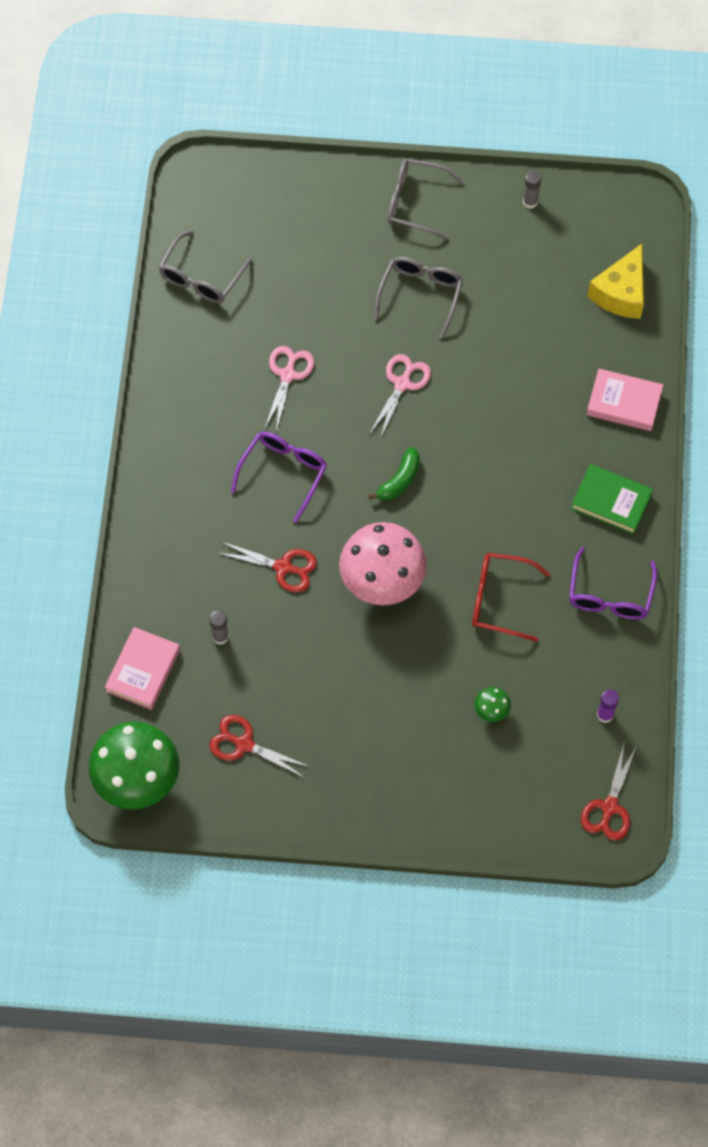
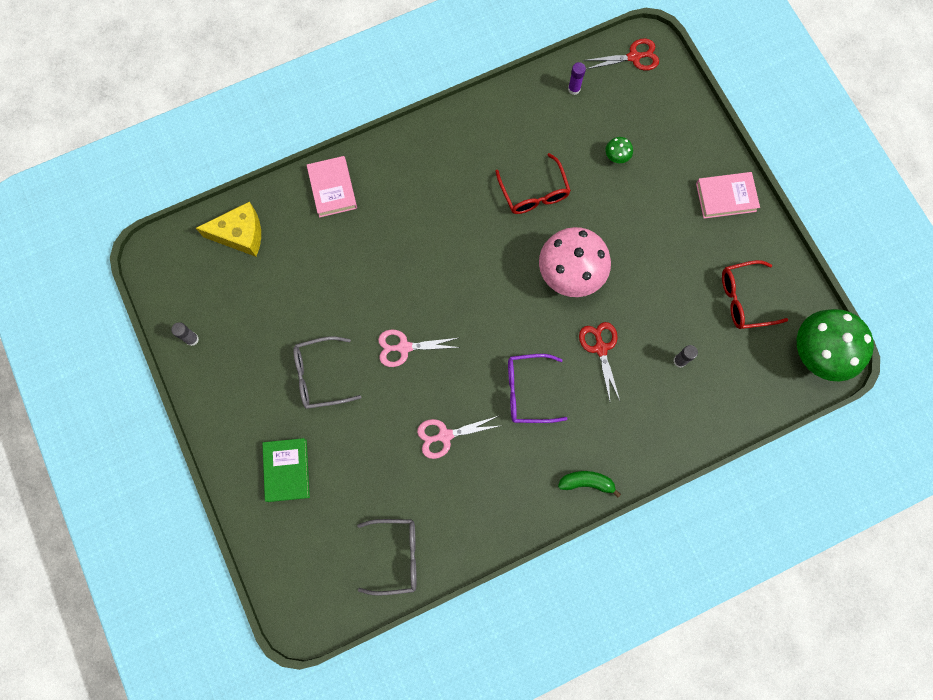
camera: 120 degrees left, 10 degrees up
pink book [105,627,180,710] -> pink book moved to [696,172,760,219]
red scissors [209,715,310,778] -> red glasses [722,260,788,329]
green banana [368,447,420,501] -> green banana moved to [558,471,621,498]
grey glasses [388,159,464,240] -> none
purple glasses [569,547,657,620] -> none
green book [571,464,653,535] -> green book moved to [262,438,310,502]

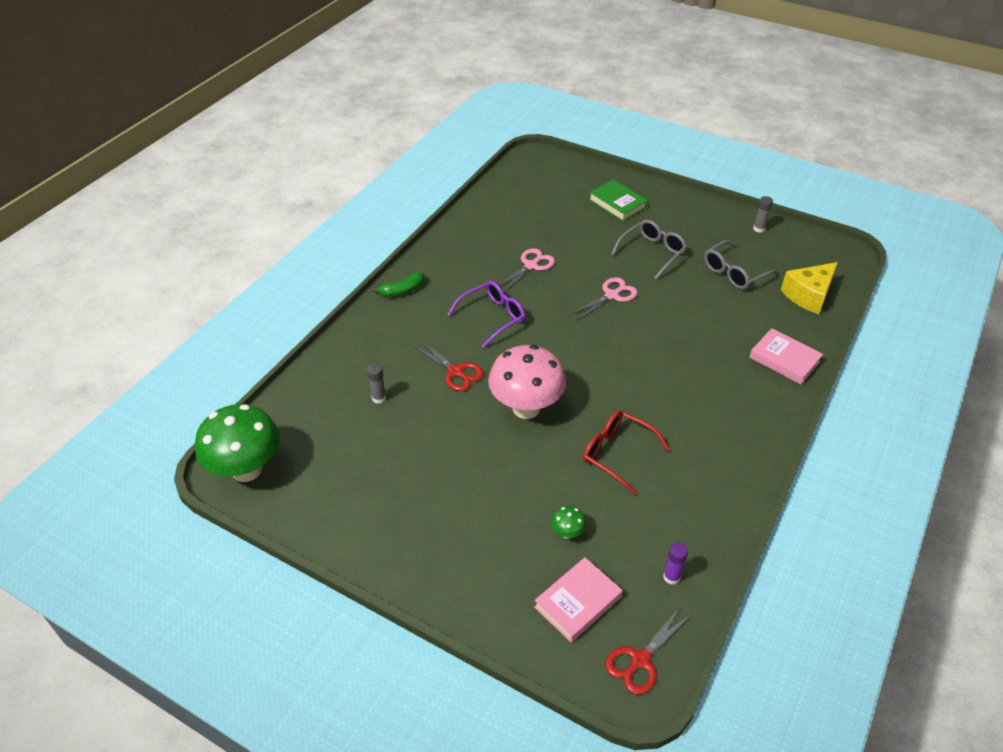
camera: 145 degrees right, 30 degrees down
grey glasses [357,519,417,596] -> grey glasses moved to [704,240,779,289]
pink book [696,172,760,219] -> pink book moved to [534,557,622,642]
red glasses [722,260,788,329] -> none

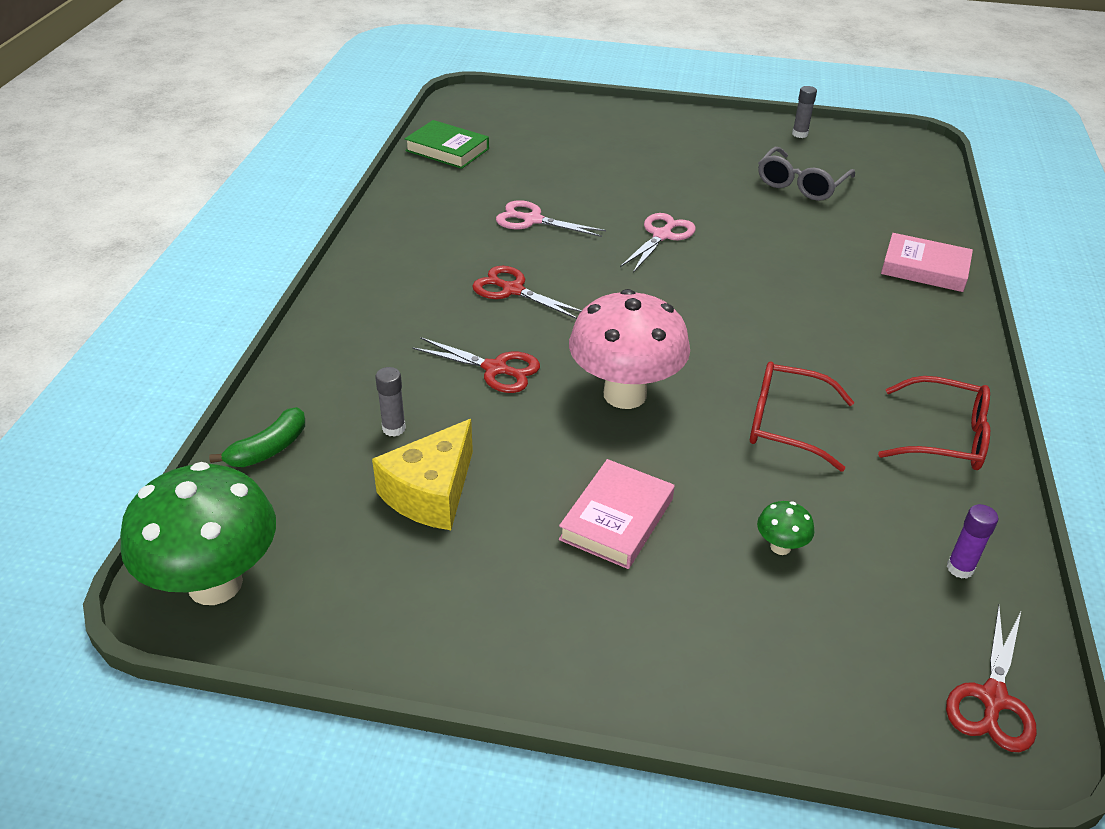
camera: 20 degrees left, 5 degrees down
green banana [371,272,425,297] -> green banana moved to [209,407,305,467]
purple glasses [447,281,525,348] -> red scissors [472,266,582,319]
pink scissors [499,248,555,292] -> pink scissors turned 90 degrees counterclockwise [496,200,606,237]
pink book [534,557,622,642] -> pink book moved to [559,459,675,569]
green book [589,180,648,221] -> green book moved to [405,120,489,169]
grey glasses [611,220,687,279] -> none
yellow cheese [781,262,838,314] -> yellow cheese moved to [372,419,473,530]
none -> red glasses [878,376,990,470]

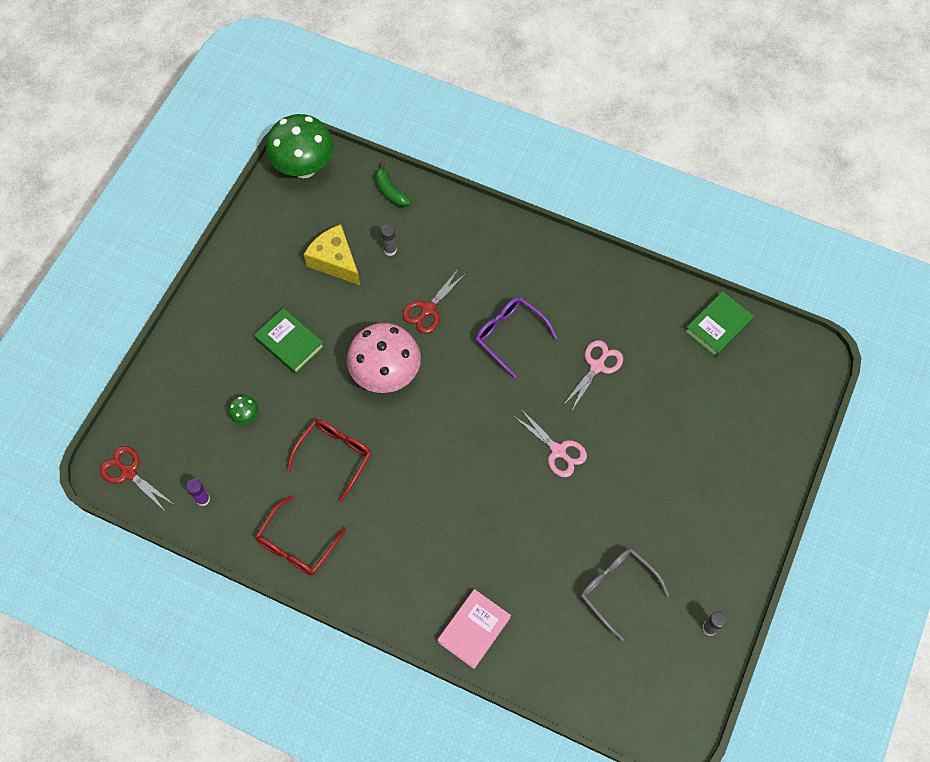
camera: 105 degrees right, 25 degrees up
red scissors [472,266,582,319] -> purple glasses [475,297,557,378]
pink book [559,459,675,569] -> green book [254,308,324,374]

